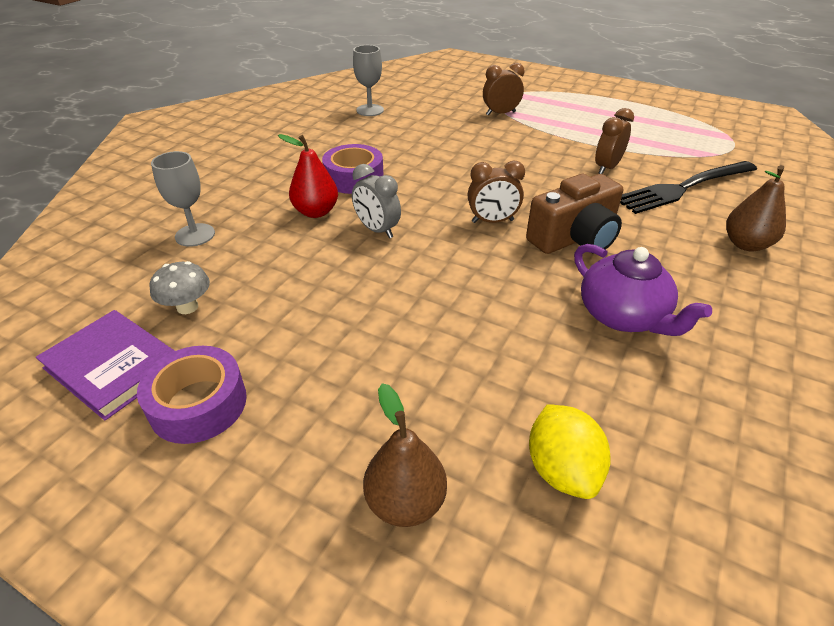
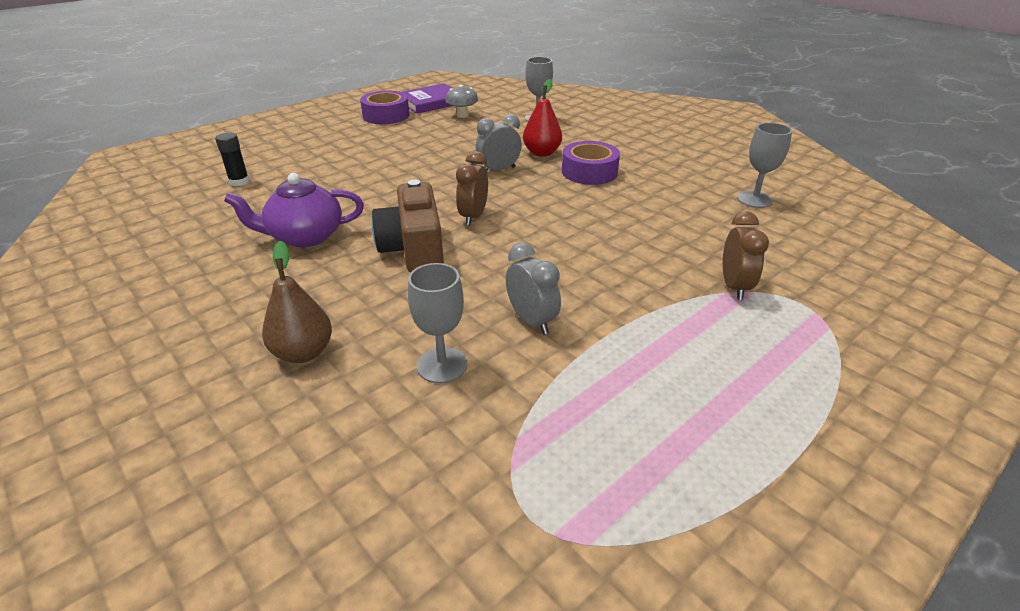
camera: 110 degrees right, 5 degrees down
brown pear [363,383,447,527] -> none
yellow lemon [529,404,610,499] -> black glue stick [215,133,250,186]
brown clock [595,108,634,174] -> grey clock [506,243,561,335]
black fork [620,161,757,214] -> grey goblet [408,263,467,384]

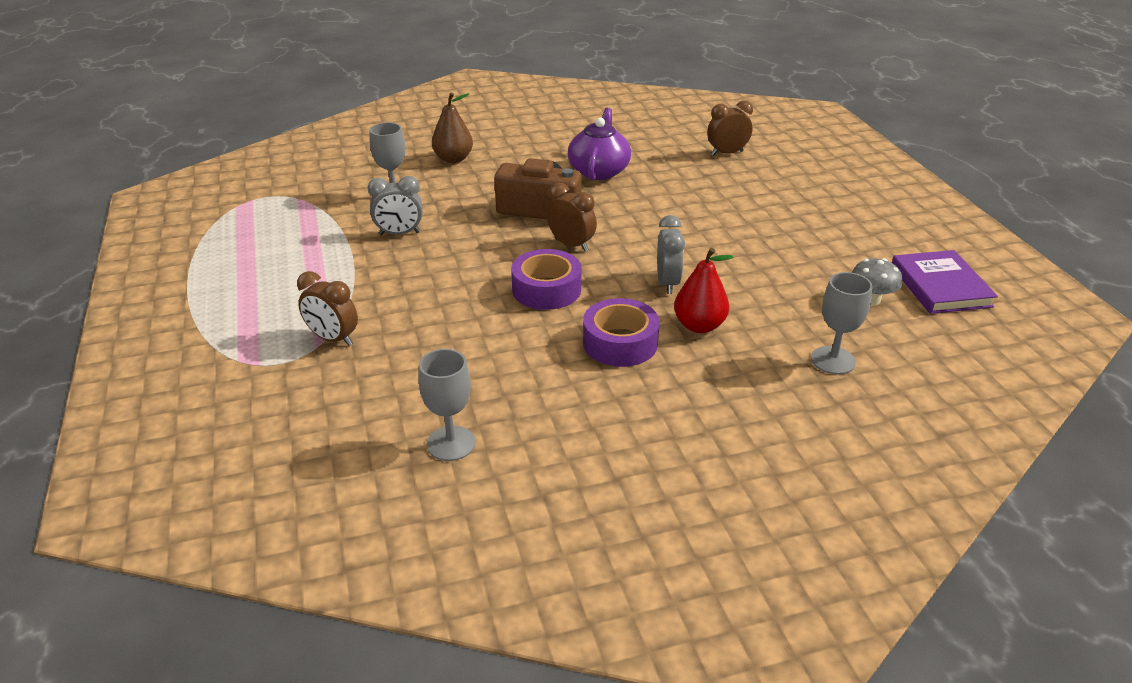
camera: 115 degrees right, 0 degrees up
black glue stick [215,133,250,186] -> brown clock [707,100,753,156]
purple tape [360,91,409,124] -> purple tape moved to [511,249,582,310]

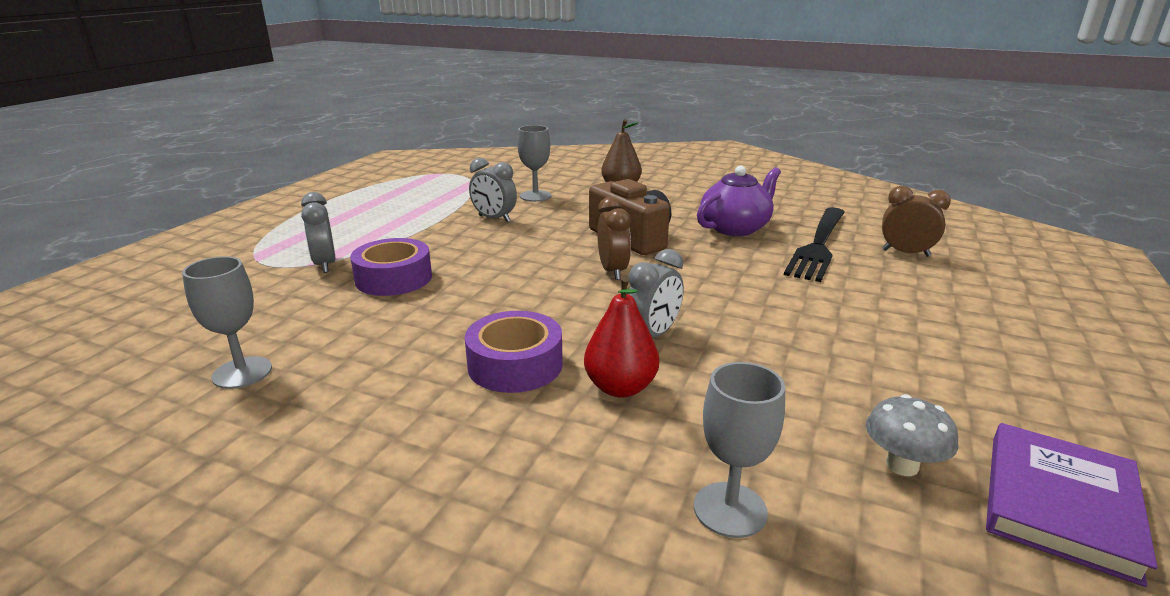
camera: 40 degrees right, 10 degrees down
brown clock [297,271,358,346] -> grey clock [301,192,335,273]
purple tape [511,249,582,310] -> purple tape moved to [350,238,432,296]
none -> black fork [784,207,845,282]

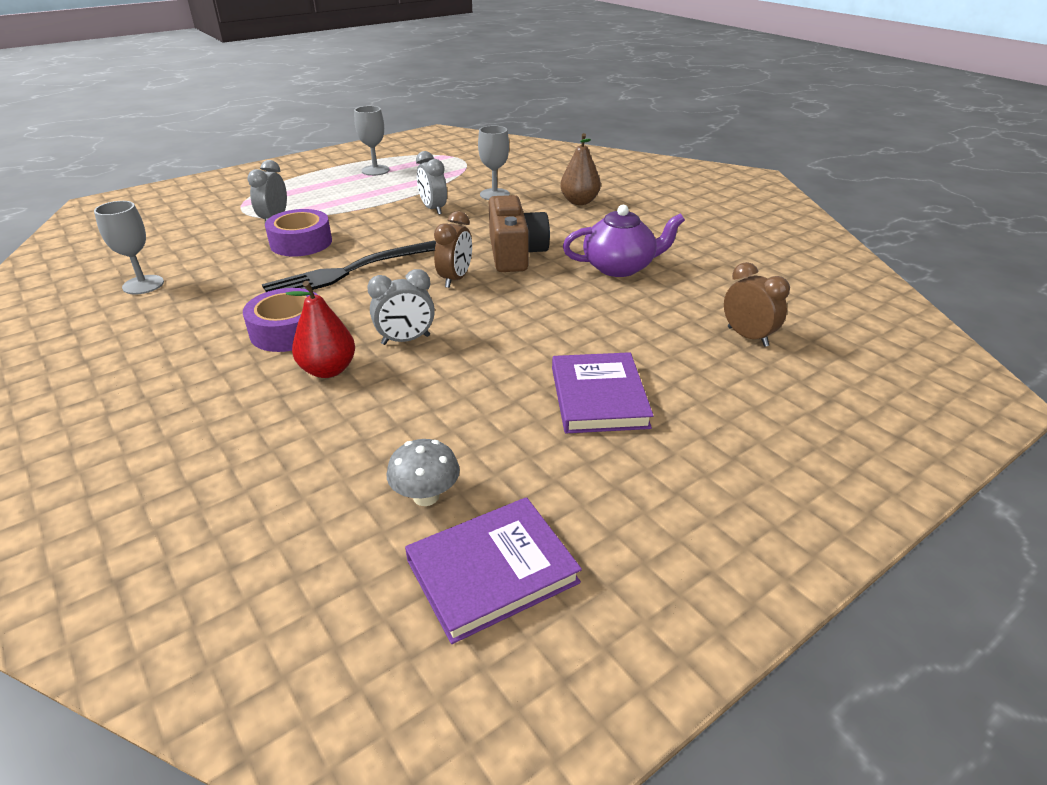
camera: 30 degrees right, 10 degrees up
grey goblet [694,362,785,538] -> grey goblet moved to [354,106,390,176]
black fork [784,207,845,282] -> black fork moved to [262,241,436,292]
none -> purple book [552,352,654,433]

